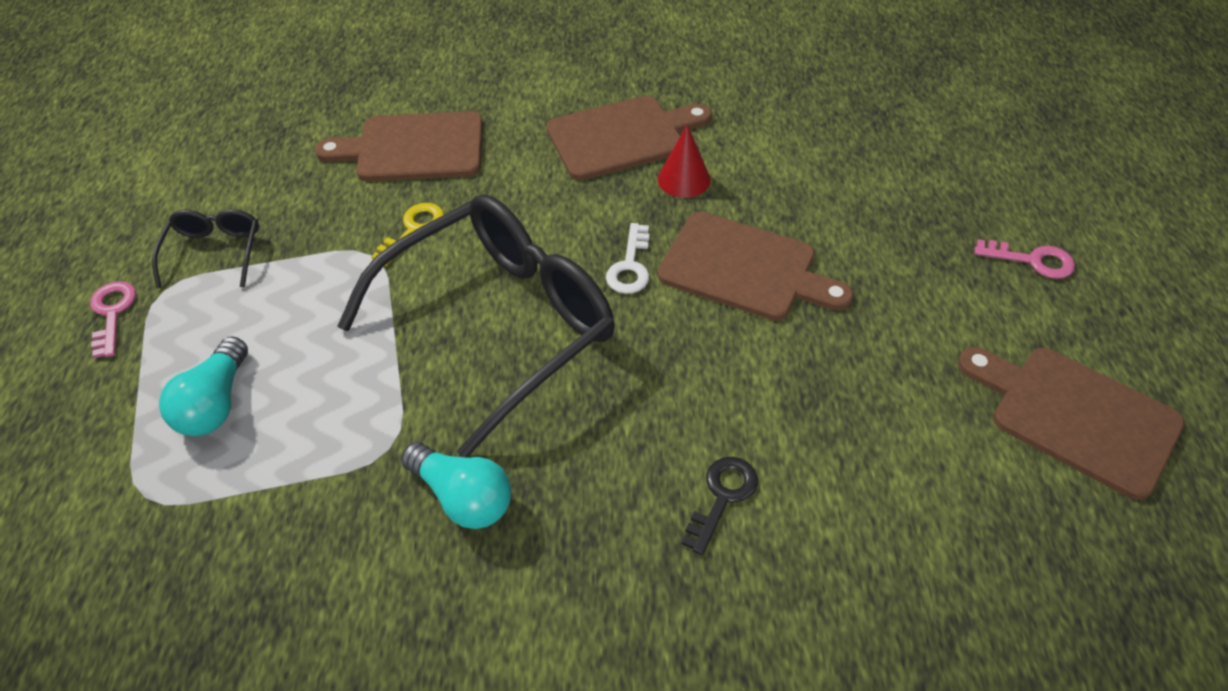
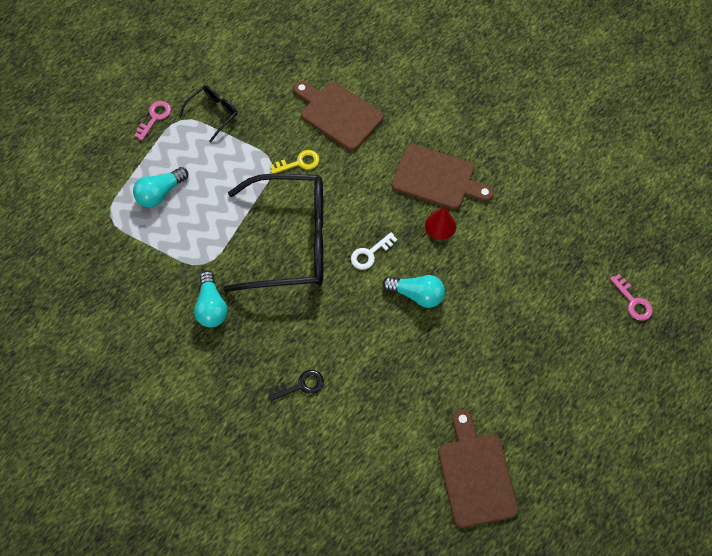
camera: 40 degrees right, 15 degrees up
brown cutting board [658,212,854,321] -> turquoise light bulb [382,275,445,308]
pink key [974,239,1075,279] -> pink key moved to [610,274,653,321]

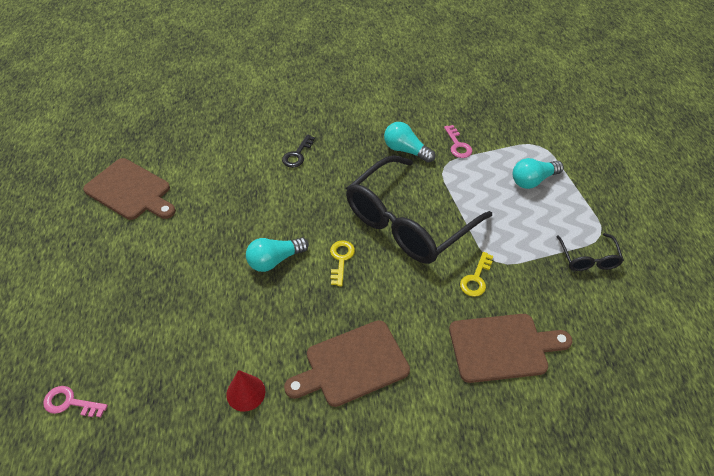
camera: 135 degrees right, 15 degrees down
turquoise light bulb [133,167,188,207] -> turquoise light bulb turned 120 degrees counterclockwise [513,158,564,189]
pink key [134,101,171,141] -> pink key moved to [444,125,472,158]
white key [351,232,397,270] -> yellow key [330,240,355,286]
red cone [425,207,456,240] -> red cone moved to [226,370,265,412]

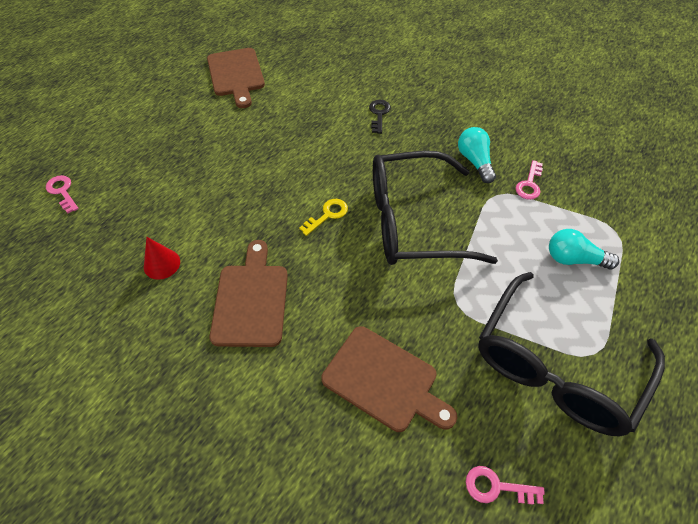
camera: 40 degrees right, 5 degrees up
turquoise light bulb [246,237,309,272] -> none
black key [282,134,315,168] -> black key turned 120 degrees clockwise [369,100,391,134]
brown cutting board [284,320,410,407] -> brown cutting board turned 75 degrees clockwise [210,240,288,347]
yellow key [460,252,493,297] -> none
black glasses [556,233,624,271] -> black glasses [478,272,665,436], size x2.28
none -> pink key [466,466,545,505]

